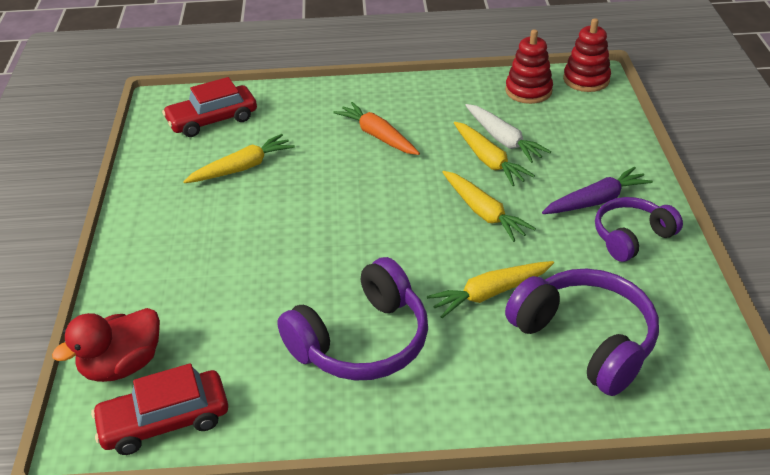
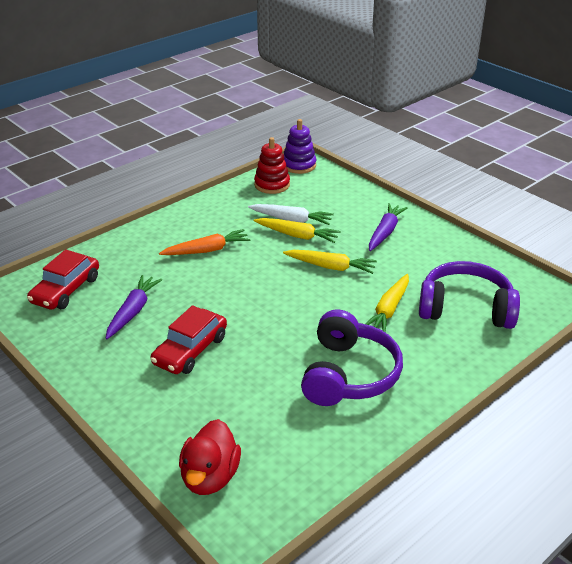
camera: 40 degrees left, 5 degrees down
red car [91,363,228,455] -> red car moved to [150,305,227,374]
yellow carrot [183,134,295,183] -> purple carrot [105,275,162,339]
orange carrot [333,102,420,155] -> orange carrot turned 150 degrees clockwise [159,229,251,255]
red stacking toy [563,18,611,92] -> purple stacking toy [284,119,317,174]
purple headphones [595,197,683,262] -> none

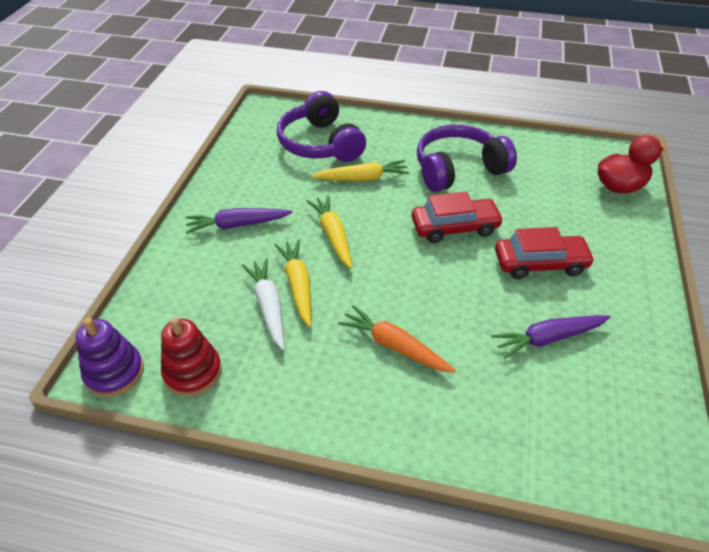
camera: 125 degrees left, 10 degrees up
red car [27,249,99,310] -> red car moved to [412,192,504,243]

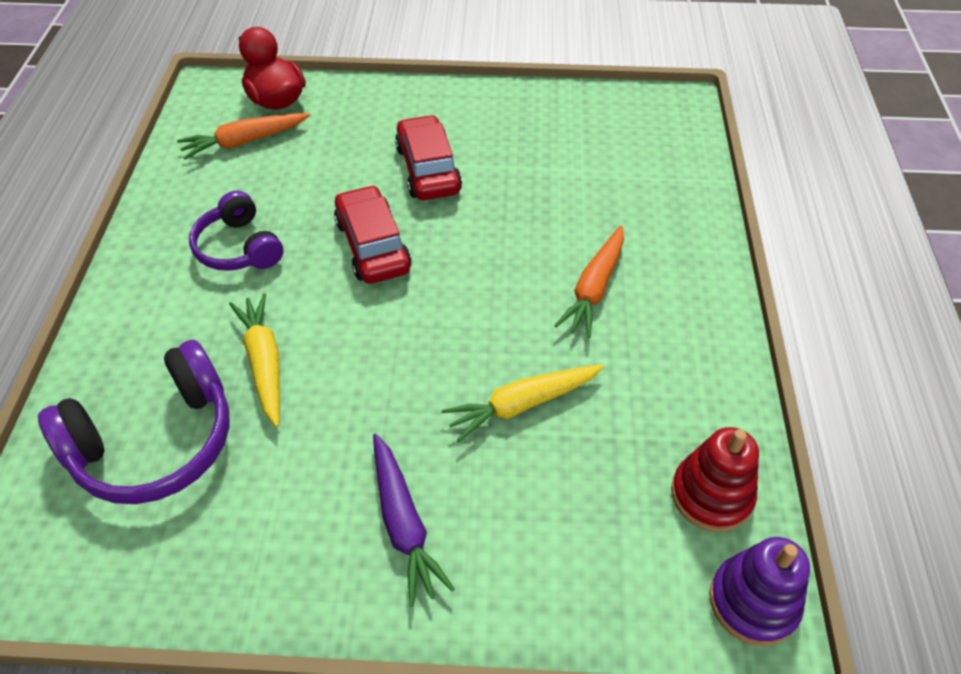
camera: 100 degrees left, 5 degrees up
white carrot [242,258,285,350] -> none
yellow carrot [307,195,353,269] -> none
purple headphones [417,124,517,192] -> purple headphones [189,191,283,271], size x0.64
purple carrot [492,315,610,359] -> none
none -> orange carrot [177,113,311,160]

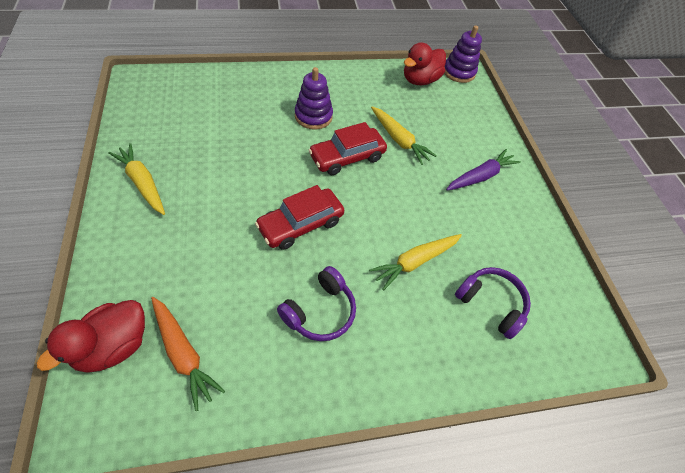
camera: 110 degrees left, 5 degrees up
purple headphones [38,340,230,504] -> purple headphones [455,267,531,339], size x0.64
red car [395,115,462,200] -> red car moved to [309,122,387,175]
orange carrot [554,225,624,338] -> purple stacking toy [295,67,333,130]
red stacking toy [671,427,759,532] -> red duck [404,42,446,85]
none -> yellow carrot [108,143,165,215]

